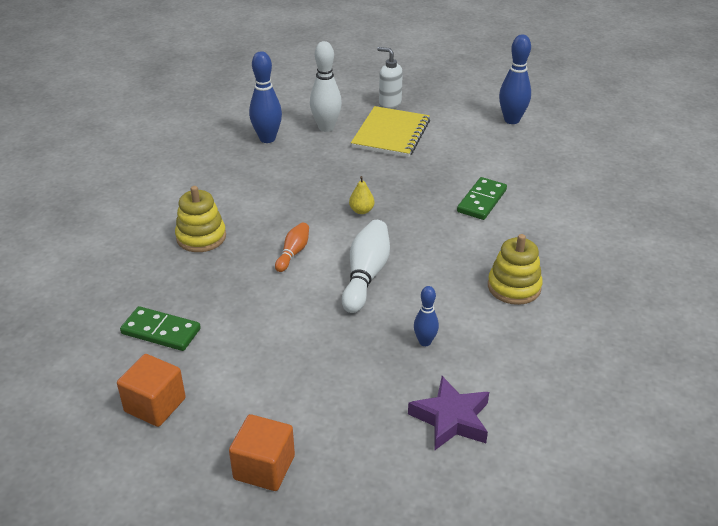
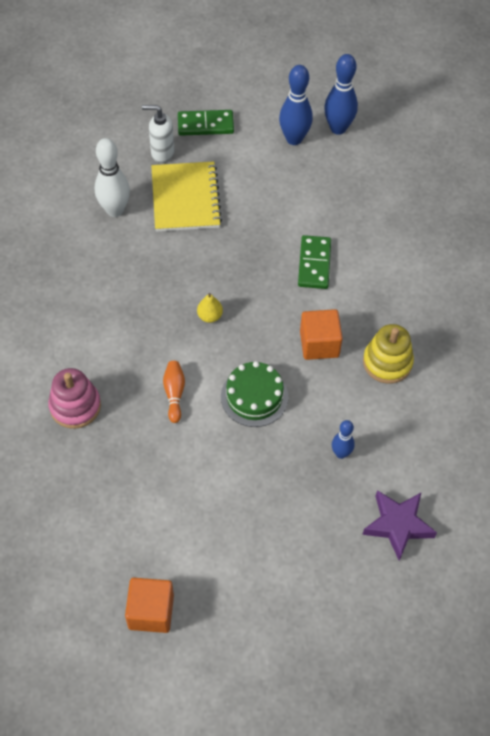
camera: 25 degrees left, 20 degrees up
green domino [120,306,201,351] -> green domino moved to [178,110,234,136]
yellow stacking toy [175,186,226,252] -> pink stacking toy [48,368,101,429]
orange cube [229,414,295,491] -> orange cube moved to [300,309,343,360]
blue bowling pin [249,51,282,143] -> blue bowling pin moved to [324,54,358,135]
white bowling pin [342,220,390,313] -> green cake [221,361,288,427]

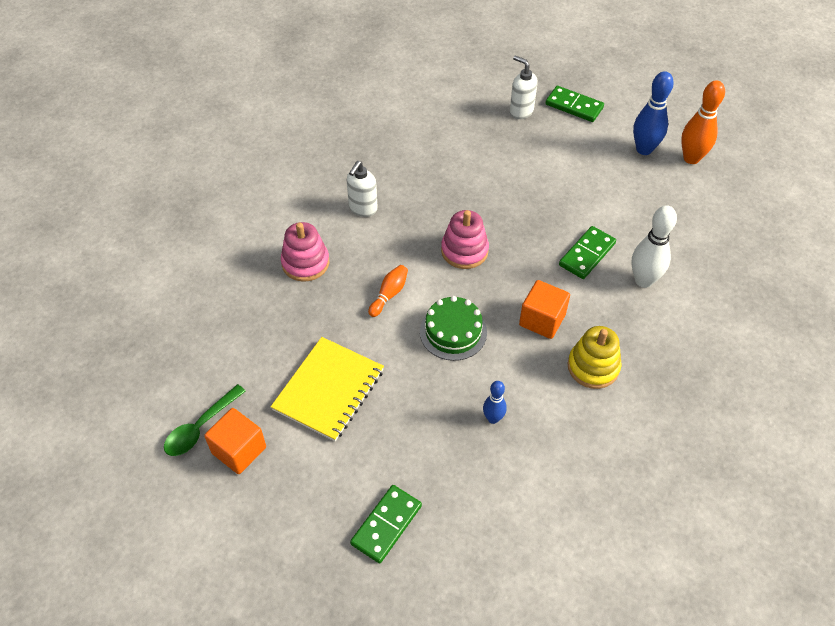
camera: 35 degrees right, 5 degrees down
white bowling pin [95,138,130,217] -> white bowling pin moved to [632,205,677,288]
yellow notebook [151,162,222,232] -> yellow notebook moved to [271,337,384,441]
yellow pear [197,293,223,323] -> pink stacking toy [441,210,489,269]
blue bowling pin [324,54,358,135] -> orange bowling pin [681,80,725,164]
purple star [362,490,437,561] -> none
none -> green spoon [164,384,246,456]
none -> white soap dispenser [347,161,378,217]
none -> green domino [350,485,422,563]

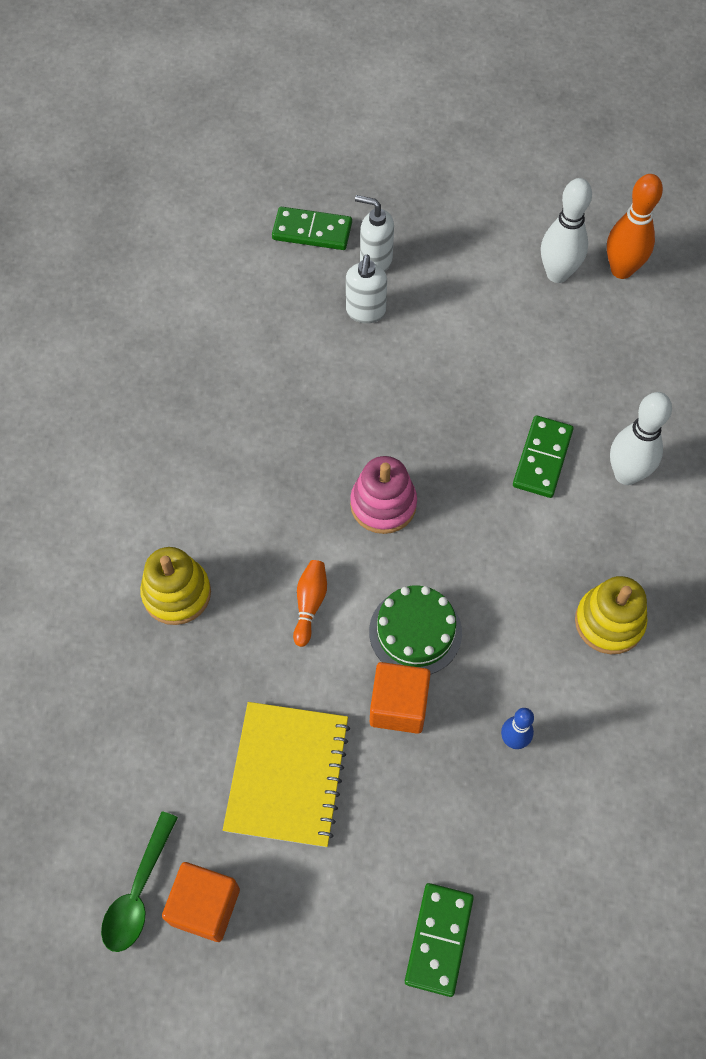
camera: 20 degrees left, 10 degrees up
pink stacking toy [281,222,329,282] -> yellow stacking toy [140,547,211,625]
white soap dispenser [347,161,378,217] -> white soap dispenser moved to [346,255,387,323]
orange cube [519,280,570,339] -> orange cube moved to [370,662,431,734]
green domino [545,86,604,122] -> green domino moved to [272,207,352,250]
blue bowling pin [633,71,674,155] -> white bowling pin [541,178,592,283]

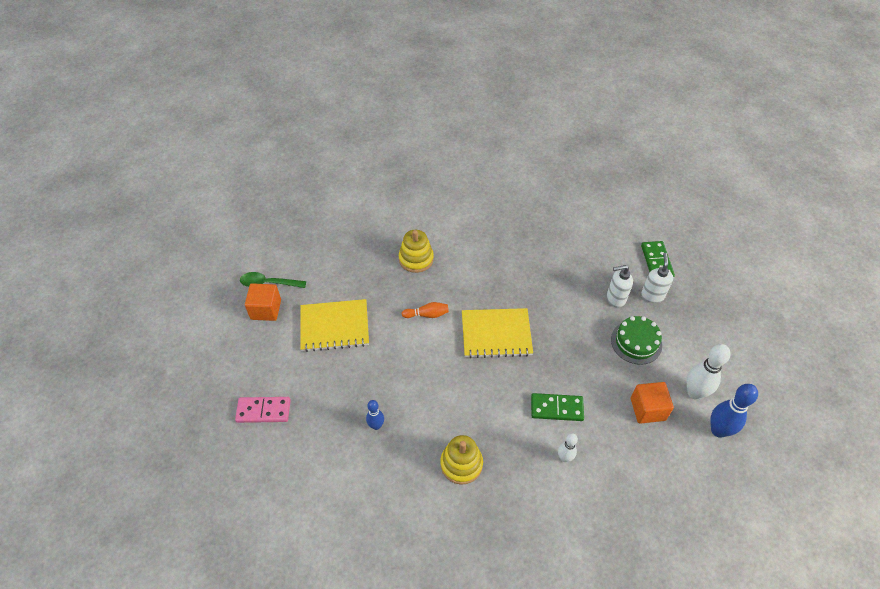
camera: 75 degrees right, 10 degrees down
pink stacking toy [350,456,417,534] -> yellow notebook [462,308,533,358]
green cake [369,586,462,674] -> green cake moved to [611,316,662,365]
orange cube [370,662,431,734] -> orange cube moved to [631,382,674,424]
green domino [405,883,474,997] -> pink domino [235,397,291,423]
orange bowling pin [607,174,663,279] -> blue bowling pin [710,384,758,438]
white bowling pin [610,392,672,485] -> white bowling pin [558,433,578,462], size x0.57

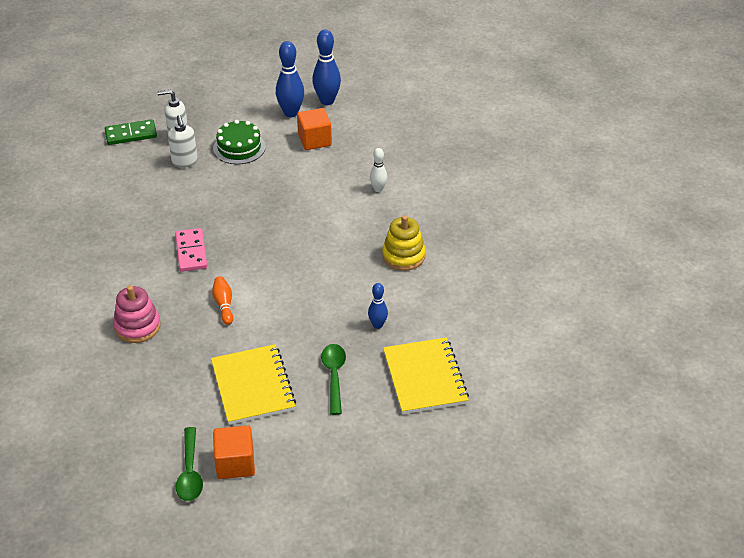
camera: 100 degrees left, 10 degrees down
pink domino [235,397,291,423] -> pink domino moved to [175,228,207,272]
yellow stacking toy [399,230,434,273] -> pink stacking toy [113,285,161,343]
yellow notebook [462,308,533,358] -> yellow notebook moved to [383,337,469,414]
green domino [531,393,584,421] -> none
white bowling pin [687,344,731,400] -> blue bowling pin [276,41,304,117]
none -> green spoon [321,344,346,415]

